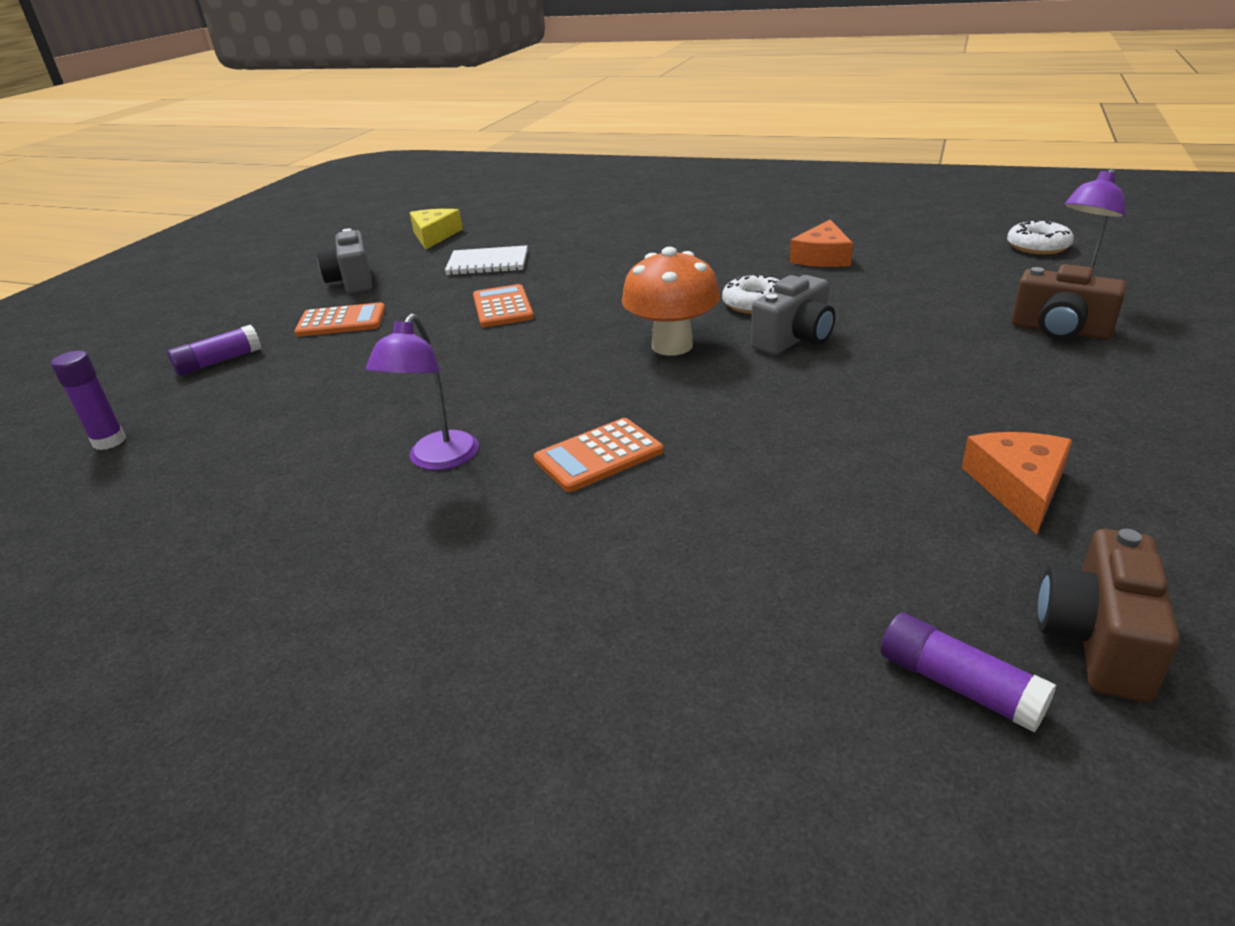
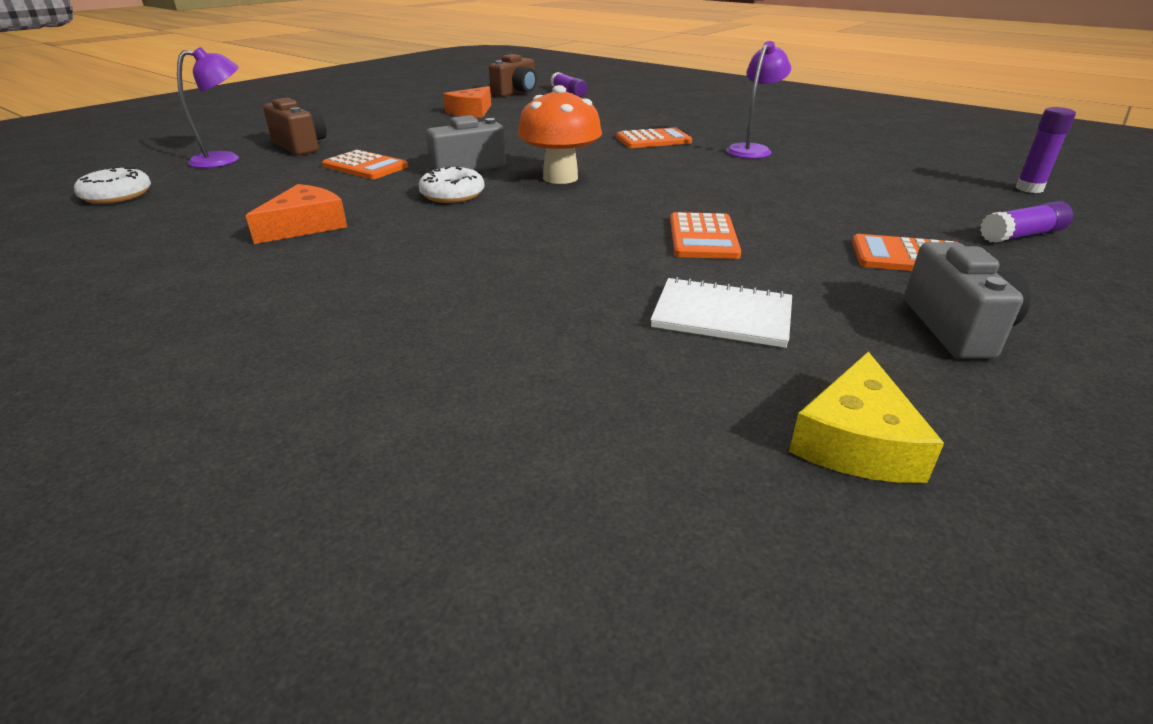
camera: 165 degrees left, 0 degrees up
none -> orange calculator [322,150,408,179]

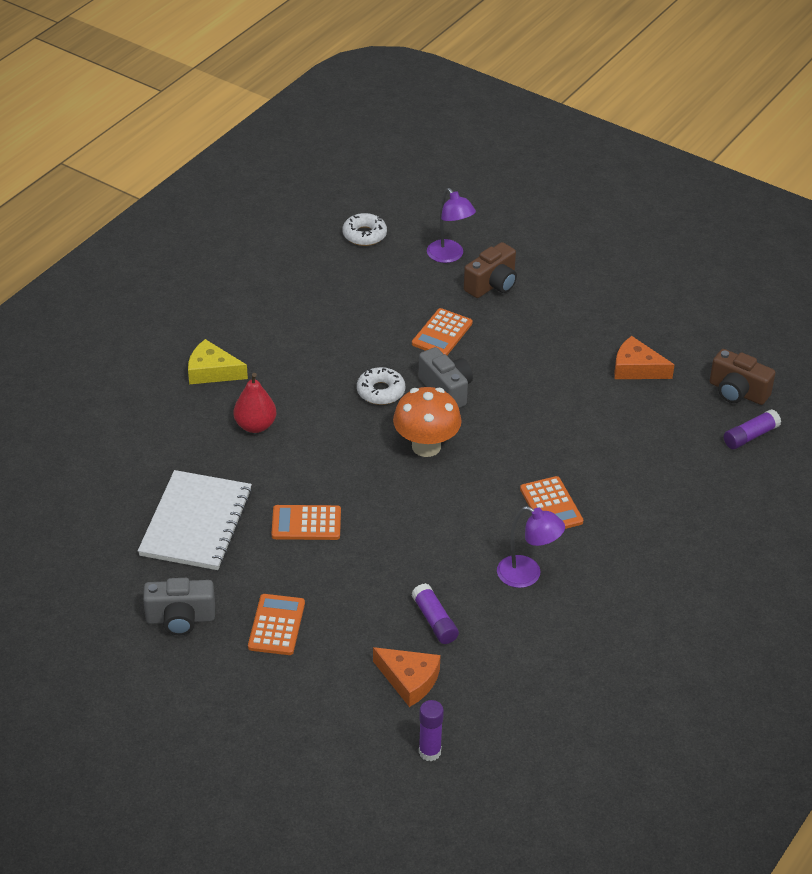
camera: 85 degrees right, 10 degrees up
orange cheese [245,184,347,244] -> orange cheese moved to [373,647,441,707]
white notebook [650,277,792,348] -> white notebook [138,470,252,570], size x1.59
yellow cheese [789,352,944,483] -> yellow cheese moved to [188,339,248,384]
purple glue stick [980,201,1073,243] -> purple glue stick moved to [412,583,459,644]
none -> red pear [234,373,276,433]

